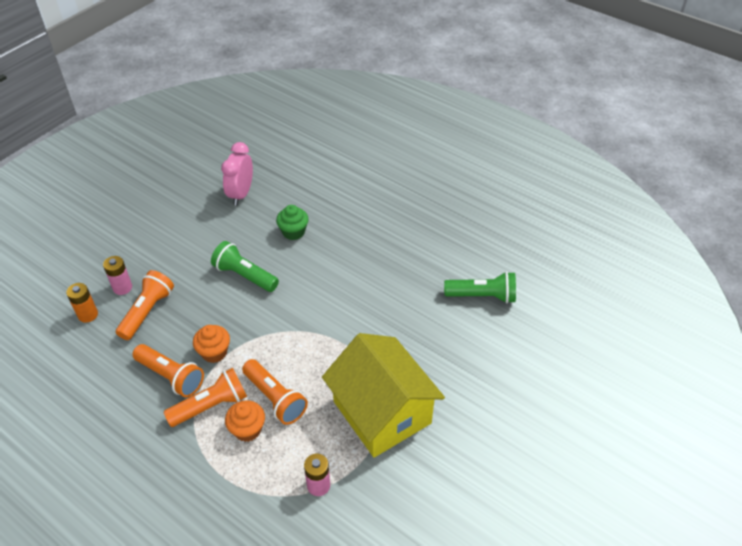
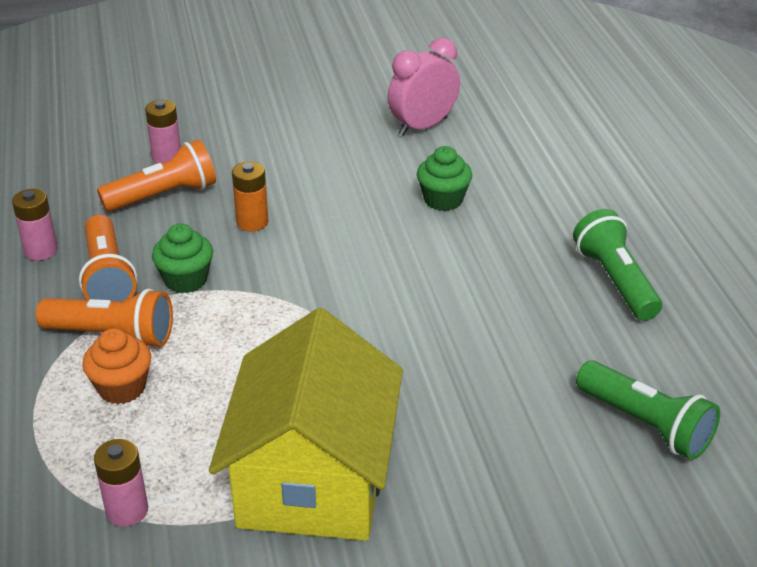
camera: 40 degrees right, 10 degrees down
orange battery [66,283,98,323] -> orange battery moved to [232,161,268,231]
orange cupcake [193,325,230,363] -> green cupcake [152,223,213,293]
green flashlight [211,241,279,292] -> green flashlight moved to [573,209,662,321]
orange flashlight [242,359,308,425] -> none
none -> pink battery [12,189,58,261]

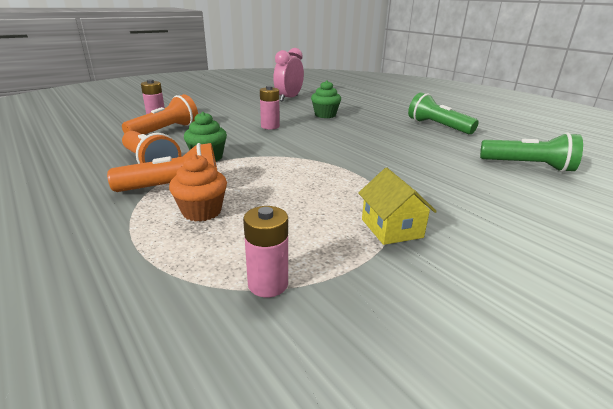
camera: 25 degrees left, 10 degrees down
pink battery [12,189,58,261] -> pink battery moved to [260,86,280,129]
yellow house [209,308,403,541] -> yellow house [358,168,437,245], size x0.44
orange battery [232,161,268,231] -> none

